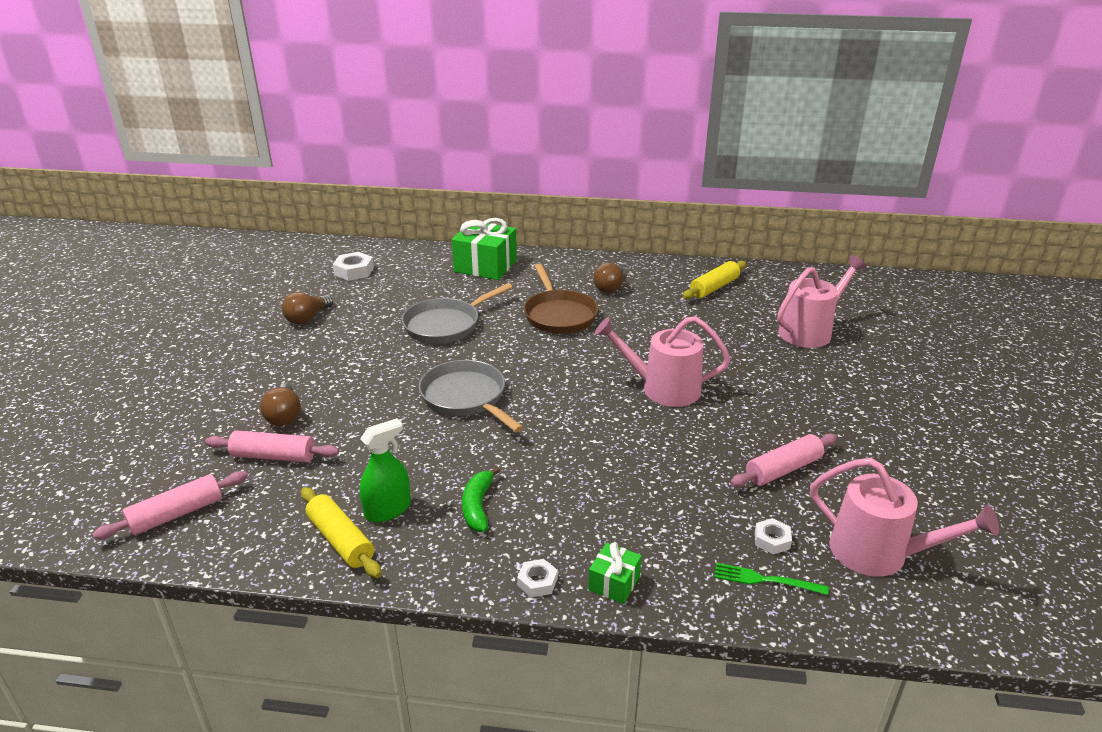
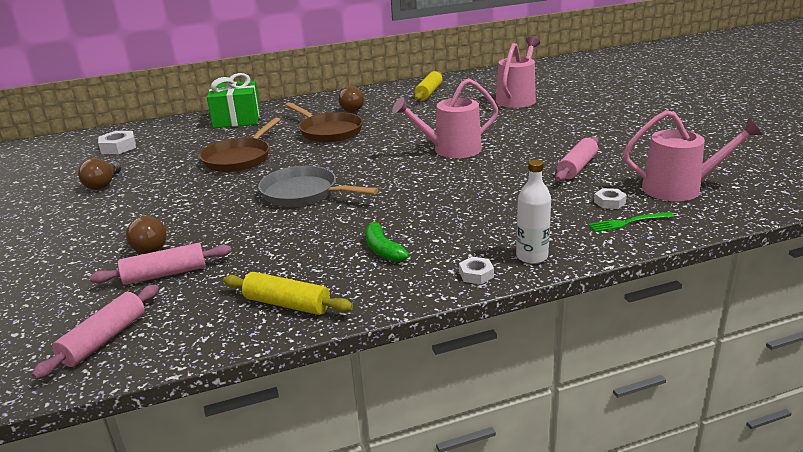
camera: 25 degrees left, 5 degrees down
green spray bottle [360,418,411,522] -> none
grey pan [402,283,513,343] -> brown pan [199,118,280,172]
green gift [588,542,642,604] -> white bottle [516,160,551,264]

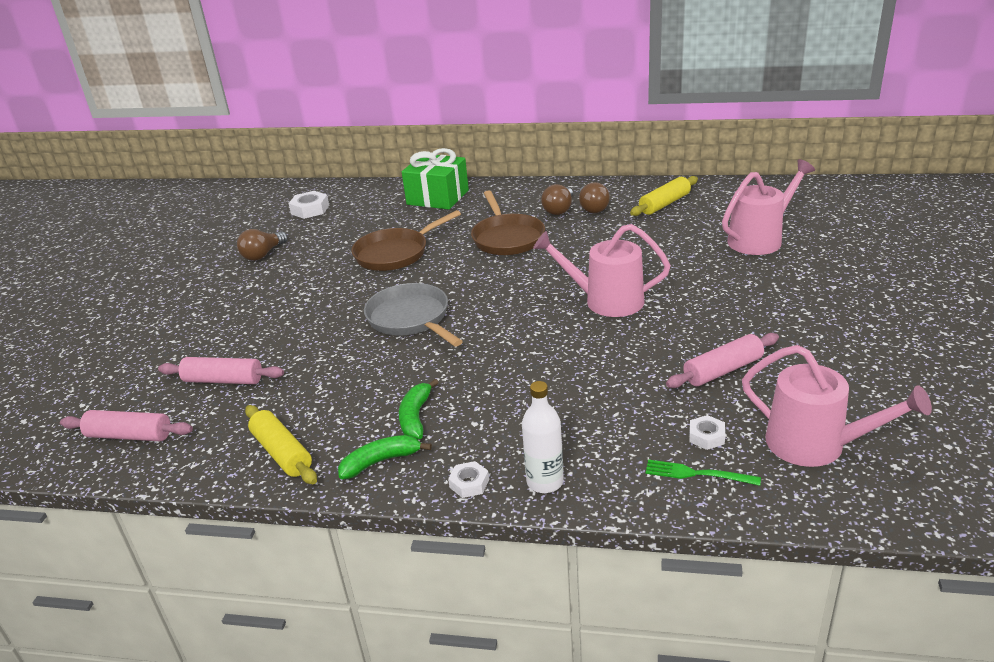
camera: 30 degrees right, 5 degrees up
pink rolling pin [32,285,159,379] -> pink rolling pin turned 45 degrees clockwise [60,410,193,441]
brown light bulb [126,216,167,254] -> brown light bulb moved to [579,182,610,213]
none -> green banana [338,435,432,479]

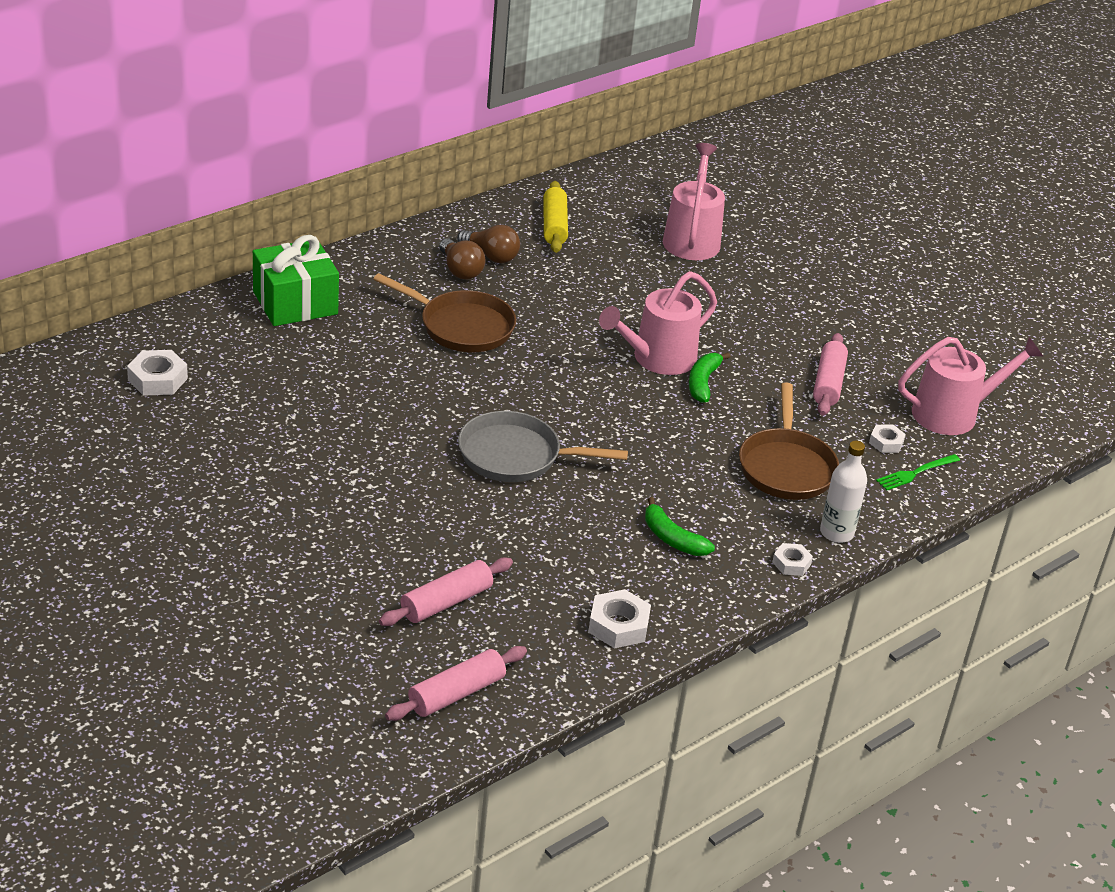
camera: 55 degrees left, 5 degrees up
brown light bulb [237,229,288,261] -> none
yellow rolling pin [245,405,317,484] -> white nut [588,589,651,649]
green banana [338,435,432,479] -> green banana moved to [689,352,731,403]
brown pan [351,210,461,271] -> brown pan moved to [739,382,839,500]

